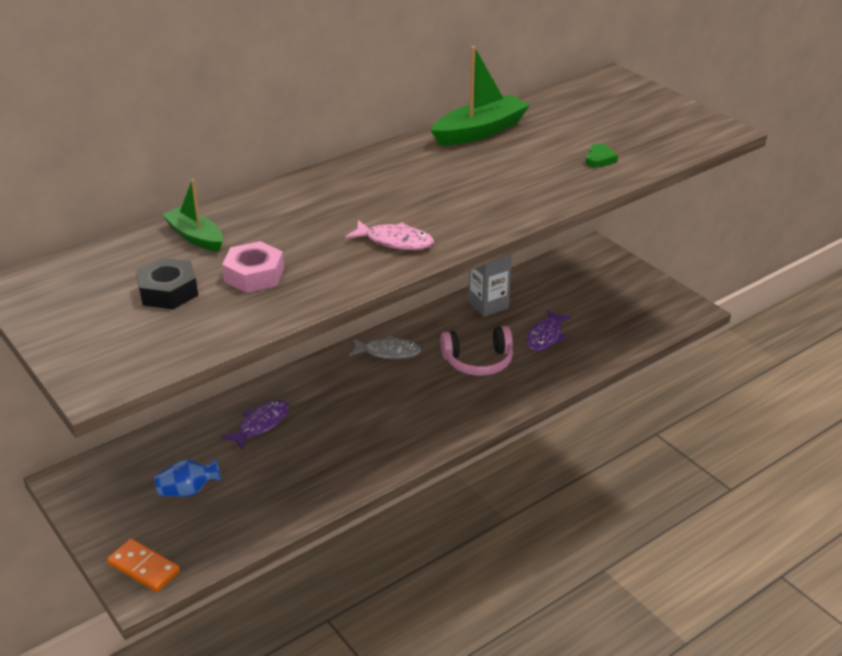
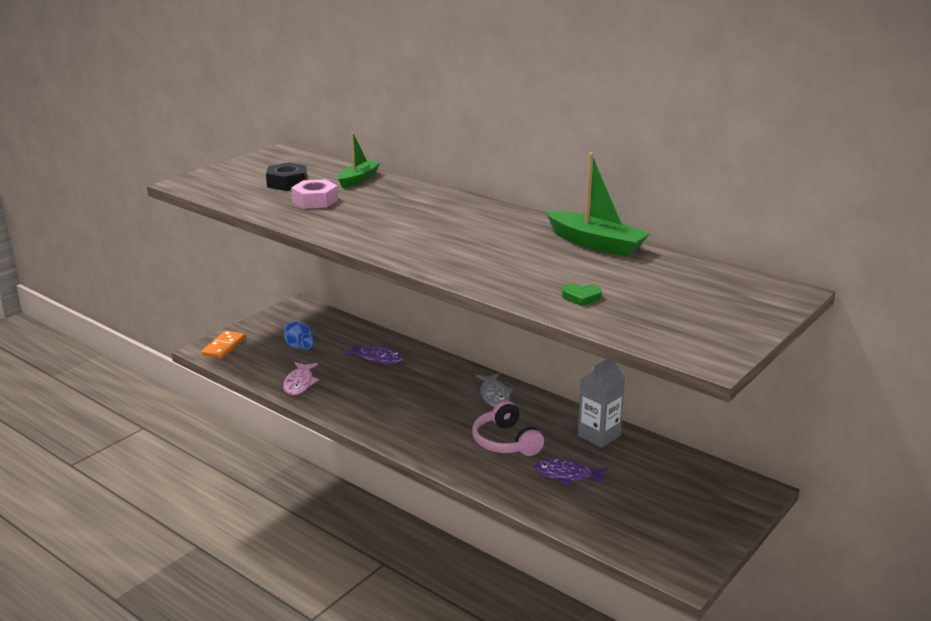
camera: 75 degrees right, 10 degrees down
pink fish [345,220,434,250] -> pink fish moved to [283,362,319,395]

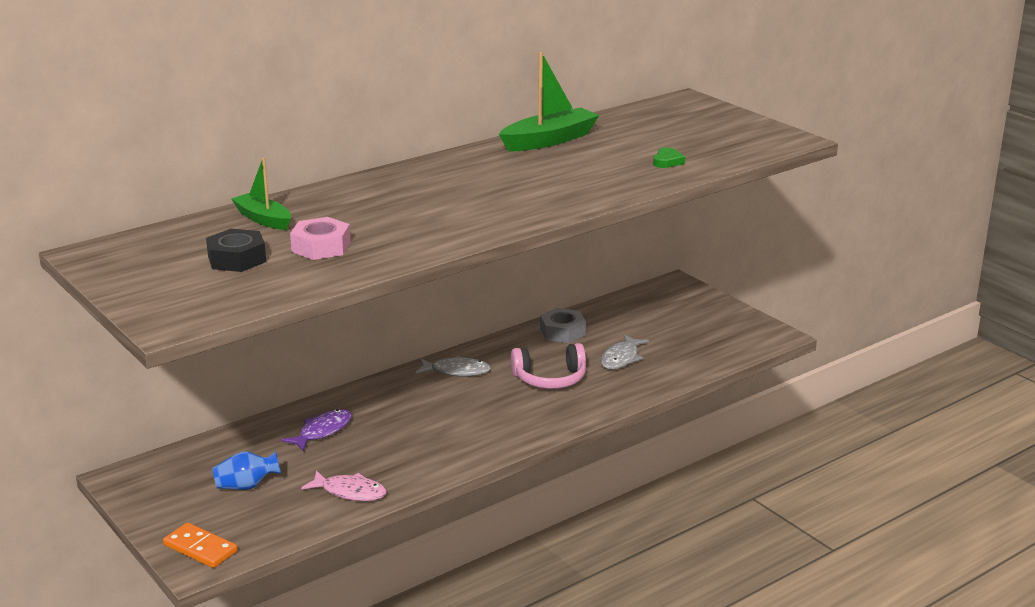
camera: 75 degrees left, 0 degrees up
purple fish [534,459,608,485] -> grey fish [601,334,649,370]
grey carton [578,359,625,448] -> grey nut [540,308,586,343]

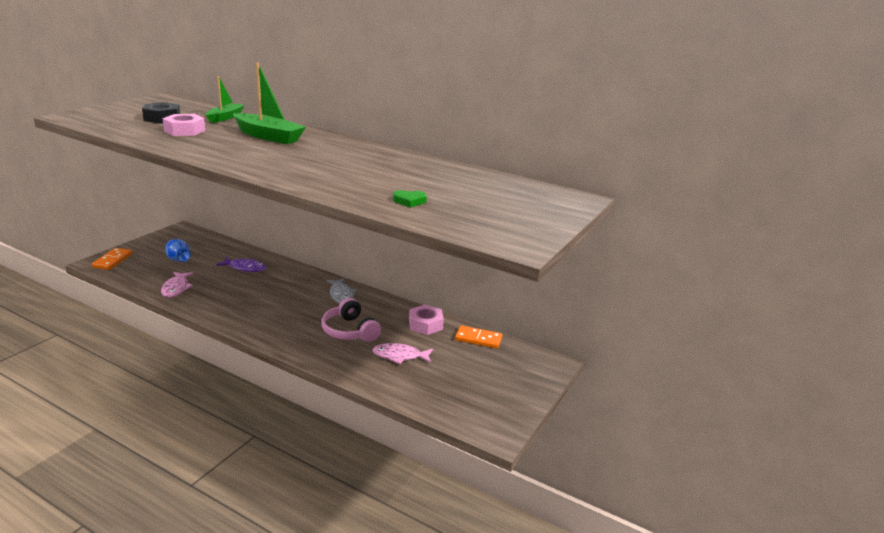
camera: 65 degrees right, 0 degrees up
green boat [499,52,600,152] -> green boat moved to [233,63,306,144]
grey nut [540,308,586,343] -> pink nut [409,305,444,335]
grey fish [601,334,649,370] -> pink fish [372,343,433,364]
none -> orange domino [455,325,502,348]

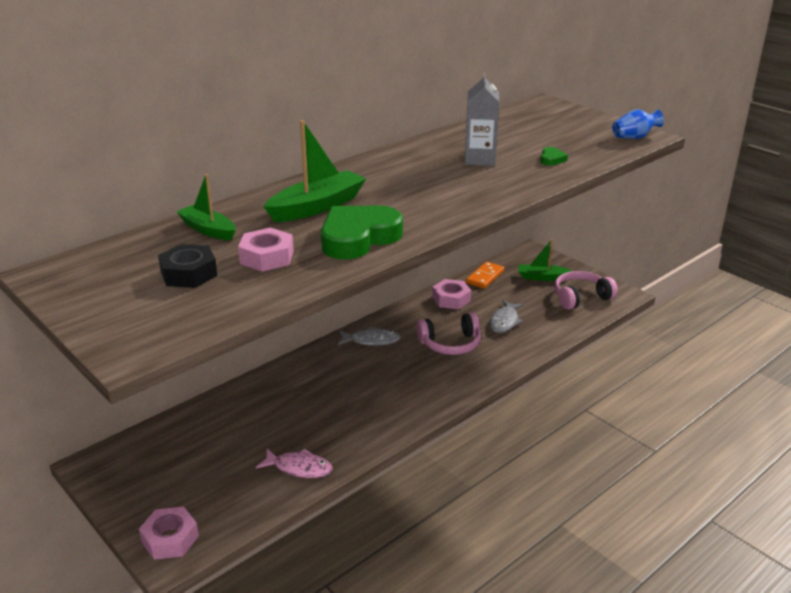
camera: 70 degrees left, 5 degrees up
orange domino [92,248,132,270] -> pink nut [139,507,199,560]
blue vase [165,239,191,262] -> blue vase moved to [612,109,664,139]
purple fish [216,257,267,272] -> none
pink fish [372,343,433,364] -> grey fish [489,300,524,333]
none -> green heart [321,206,403,260]
none -> grey carton [465,73,499,166]
none -> green boat [518,239,572,281]
none -> pink headphones [554,271,618,310]

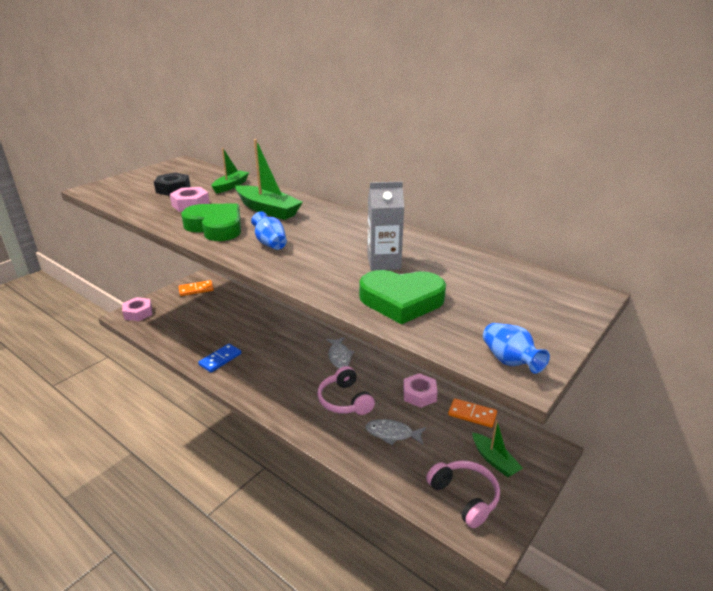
camera: 80 degrees right, 0 degrees up
pink fish [256,449,333,478] -> none
green boat [518,239,572,281] -> green boat turned 150 degrees clockwise [472,420,523,477]
green heart [540,147,568,166] -> green heart [359,270,446,325], size x2.40
none -> orange domino [179,280,214,296]
none -> blue domino [198,344,241,372]
none -> blue vase [251,211,287,250]

